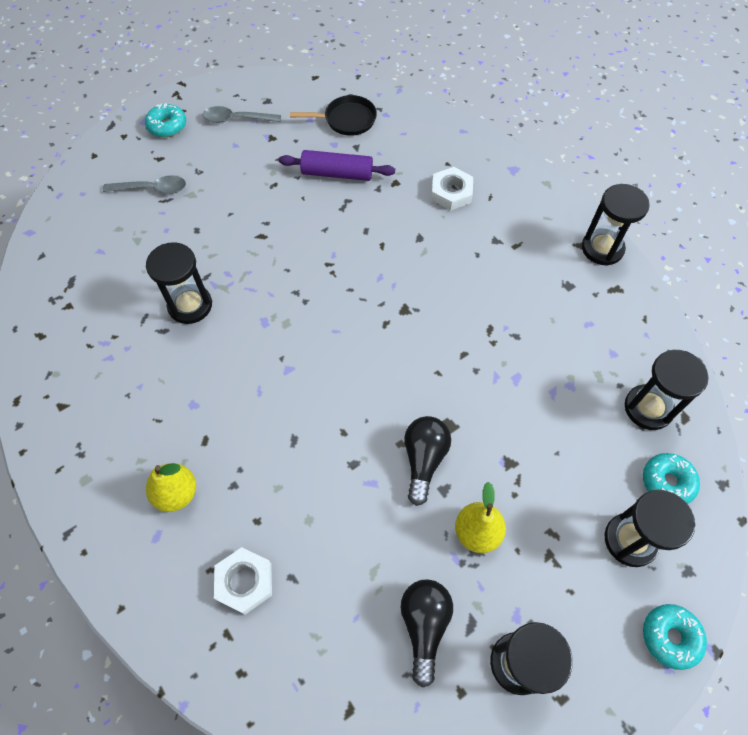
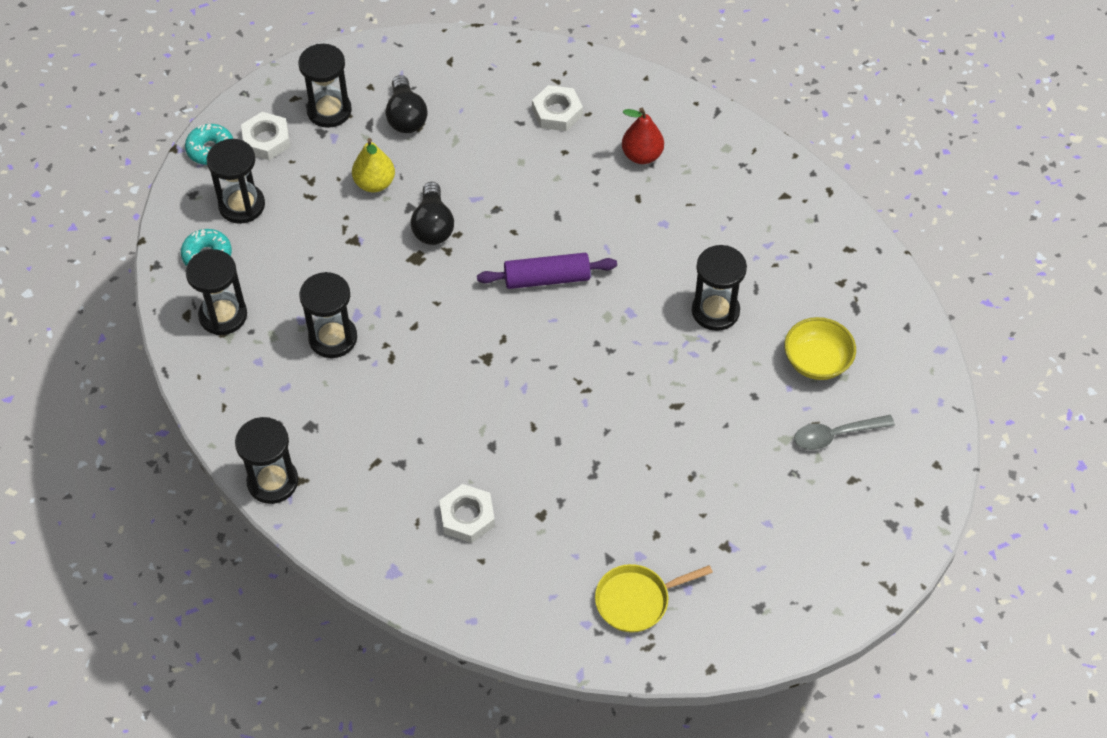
camera: 165 degrees right, 5 degrees down
turquoise donut [145,103,186,137] -> none
yellow pear [146,463,196,512] -> red pear [622,108,664,164]
grey spoon [202,106,281,123] -> none
purple rolling pin [279,150,395,181] -> purple rolling pin moved to [477,253,617,289]
black pan [290,95,377,136] -> yellow pan [595,564,713,633]
none -> white nut [241,112,290,160]
none -> black hourglass [299,272,357,358]
none -> yellow bowl [784,317,856,380]

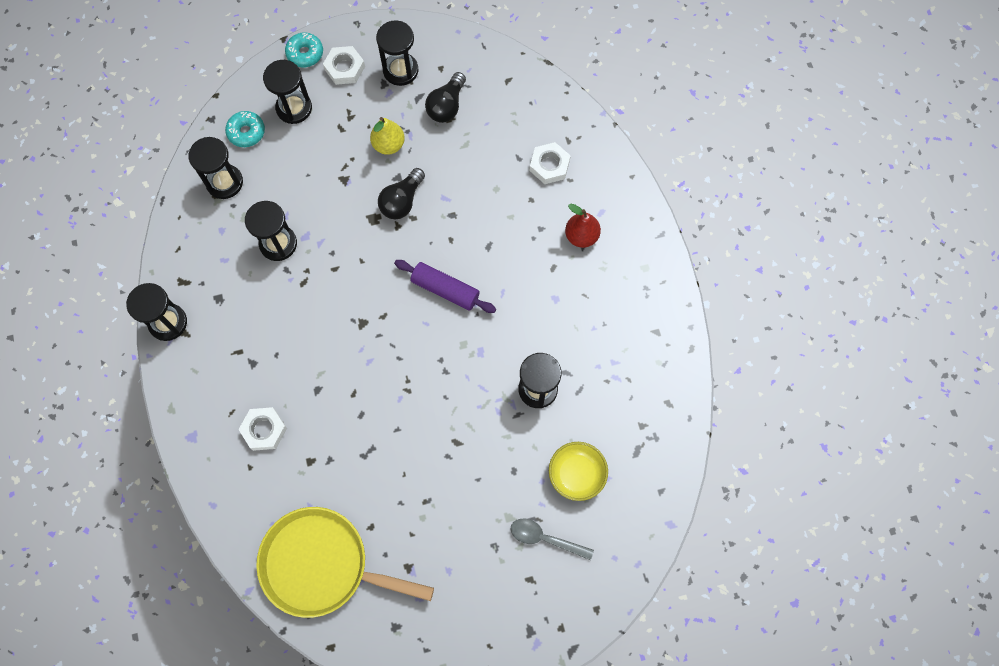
camera: 35 degrees right, 15 degrees up
yellow pan [595,564,713,633] -> yellow pan [256,507,434,618], size x1.87

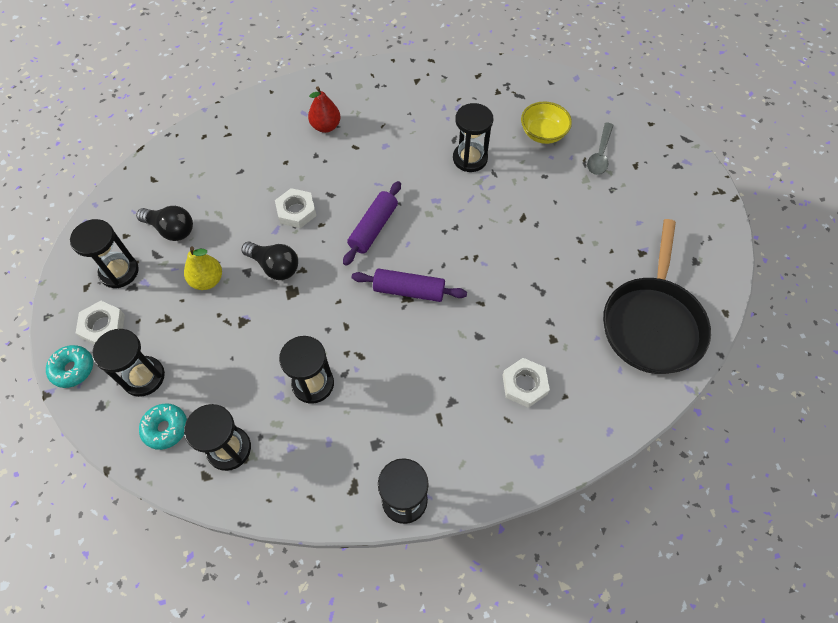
camera: 90 degrees left, 10 degrees down
yellow pan [256,507,434,618] -> black pan [603,219,711,374]
white nut [530,142,571,184] -> white nut moved to [275,188,316,228]
none -> purple rolling pin [352,268,467,302]

